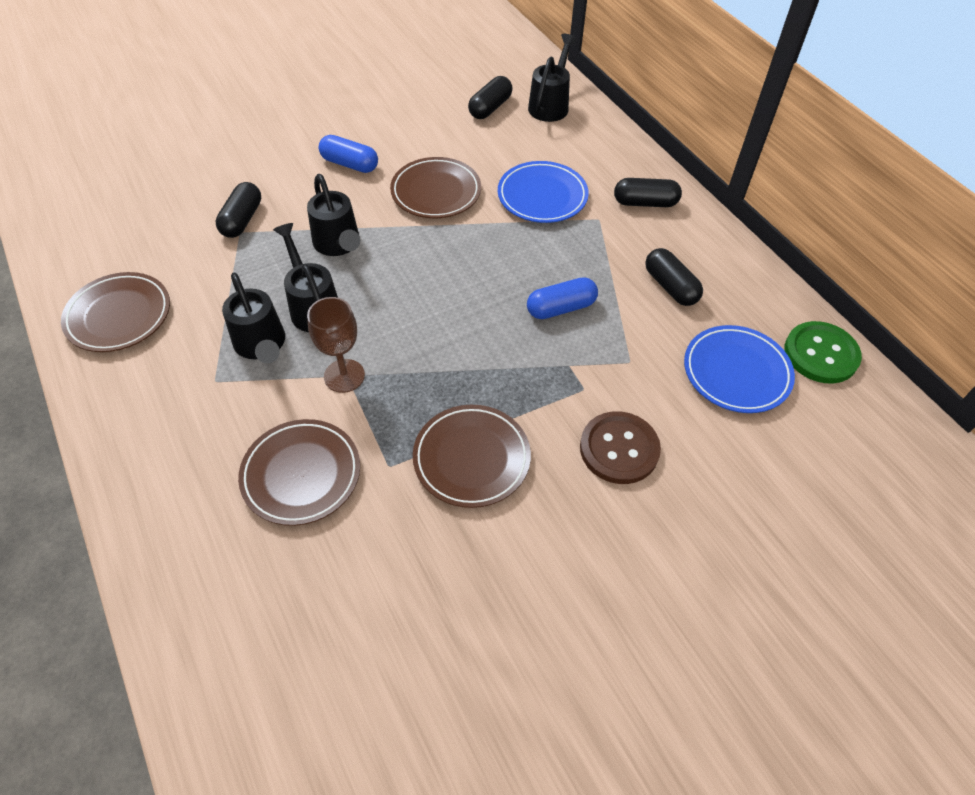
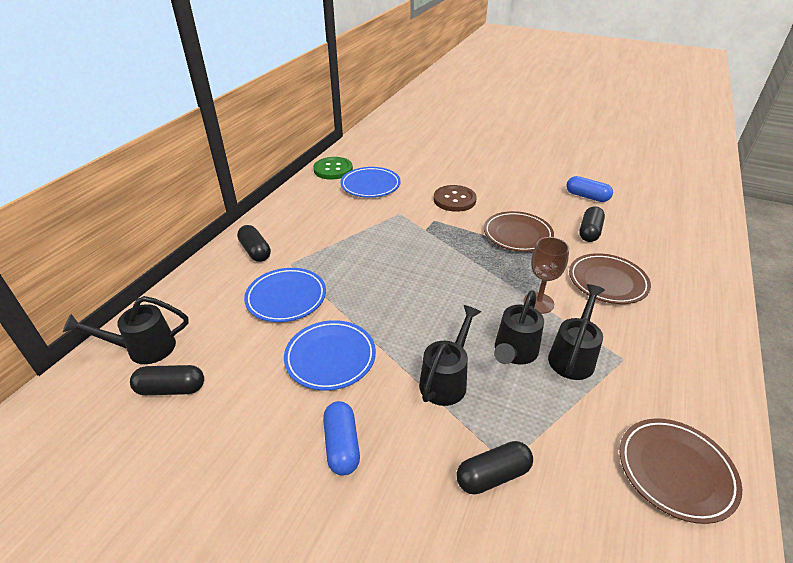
camera: 125 degrees left, 15 degrees down
brown plate [390,157,481,218] -> blue plate [284,320,376,391]
blue capsule [527,277,598,319] -> blue capsule moved to [566,176,613,202]
black capsule [645,248,703,306] -> black capsule moved to [579,206,605,242]

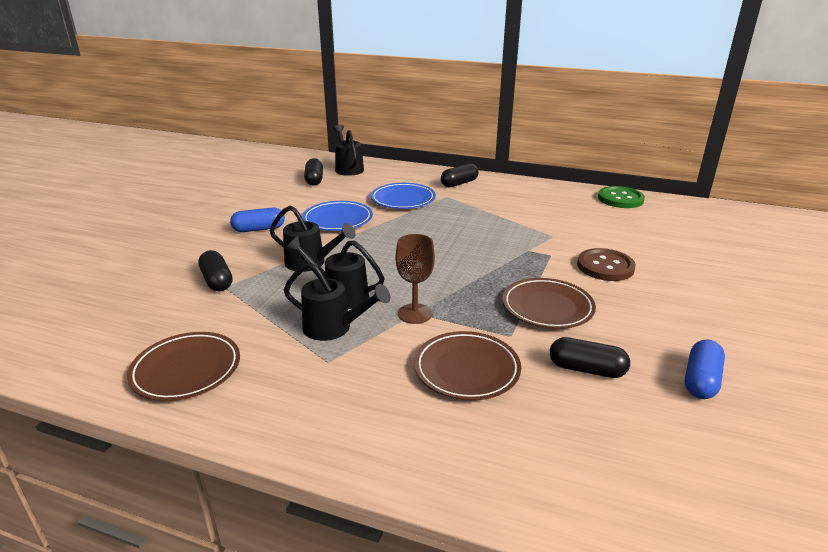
camera: 85 degrees right, 10 degrees down
blue plate [340,167,401,198] -> none

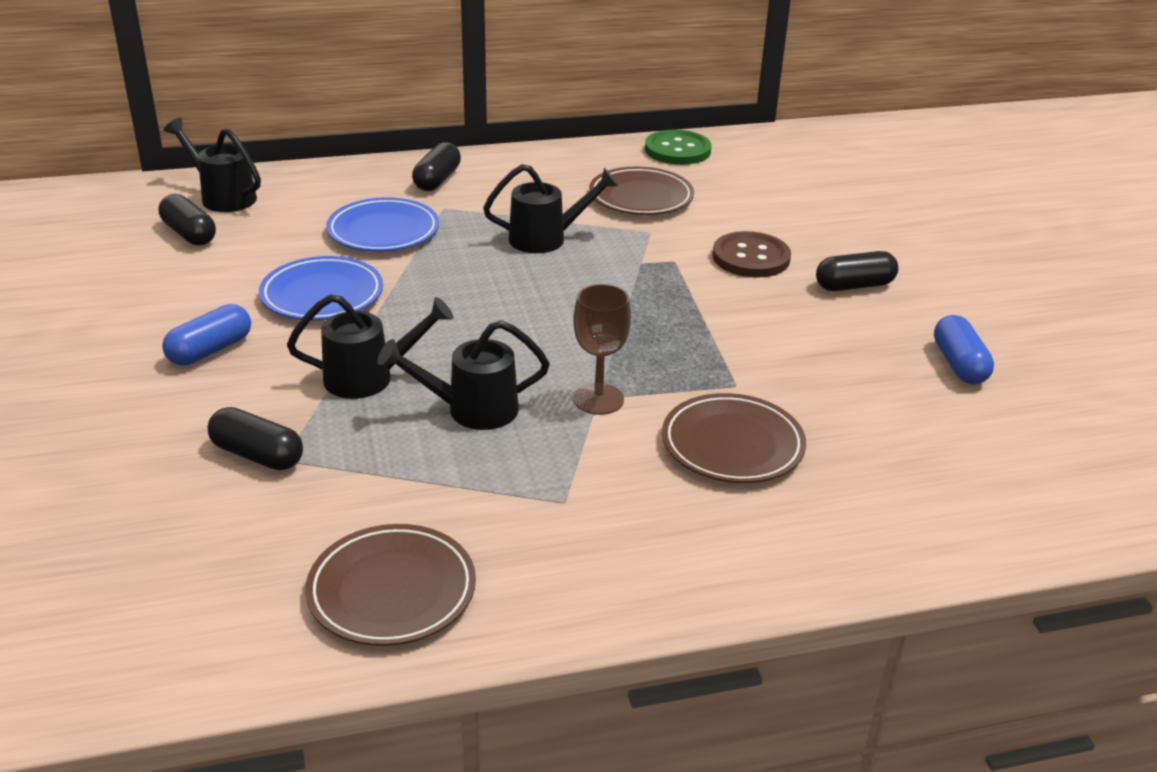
camera: 35 degrees left, 5 degrees up
black watering can [284,262,391,341] -> black watering can moved to [483,164,619,253]
brown plate [502,278,596,329] -> brown plate moved to [589,167,694,215]
black capsule [550,337,630,378] -> black capsule moved to [816,251,898,291]

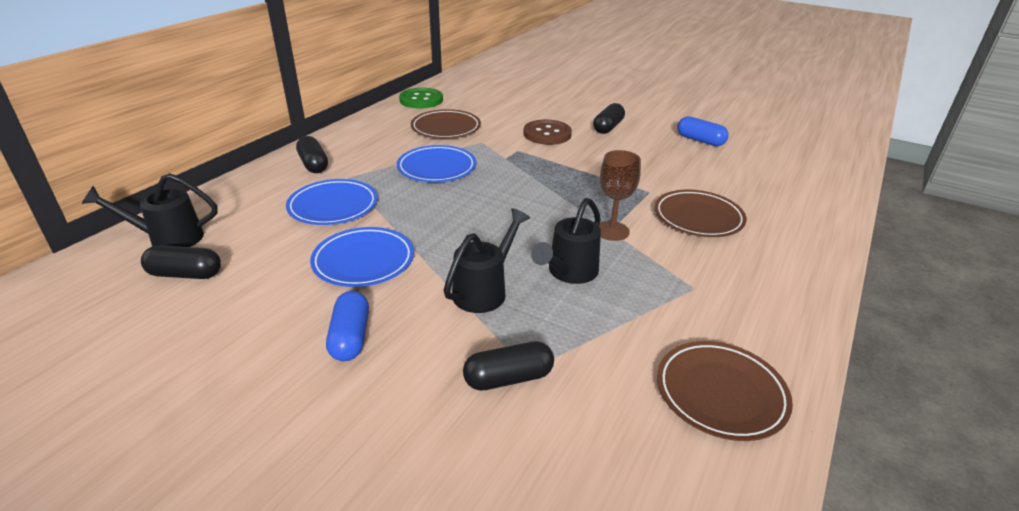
camera: 45 degrees left, 0 degrees up
black watering can [483,164,619,253] -> blue plate [397,145,476,182]

